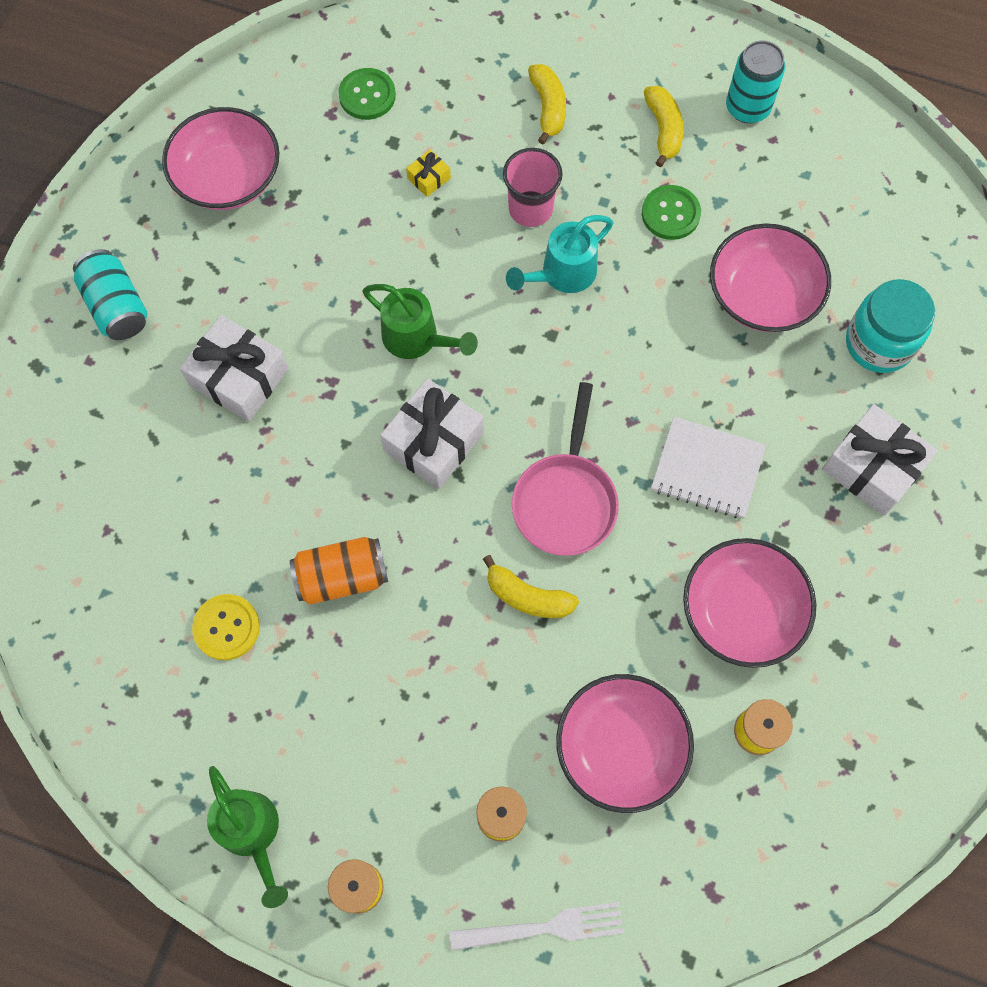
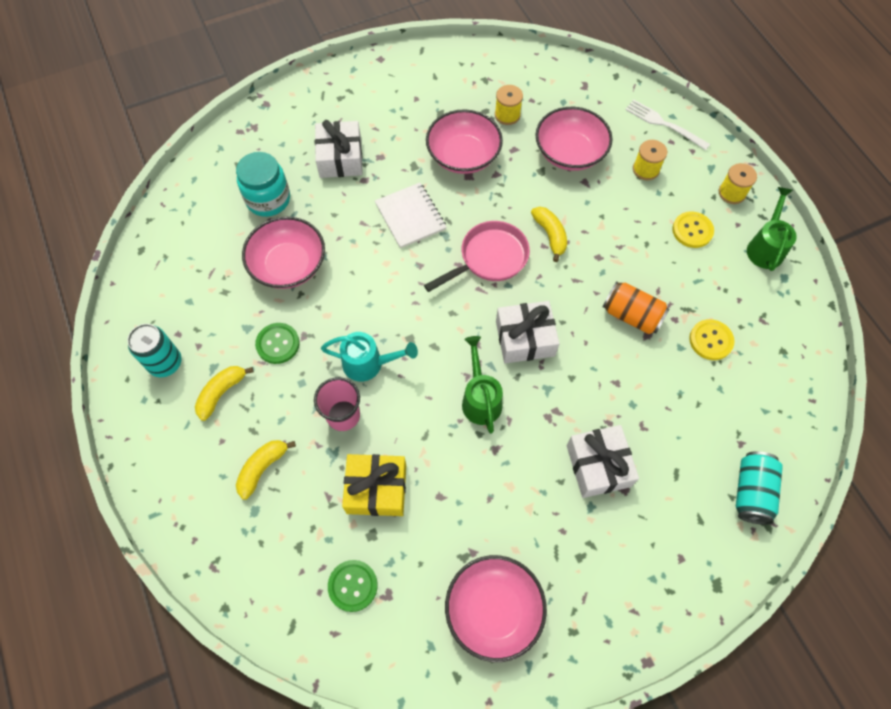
camera: 135 degrees left, 5 degrees down
turquoise can [73,249,147,340] -> turquoise can moved to [736,451,783,525]
yellow gift [406,149,451,197] -> yellow gift [342,454,406,516], size x2.17
none -> yellow button [672,211,714,248]

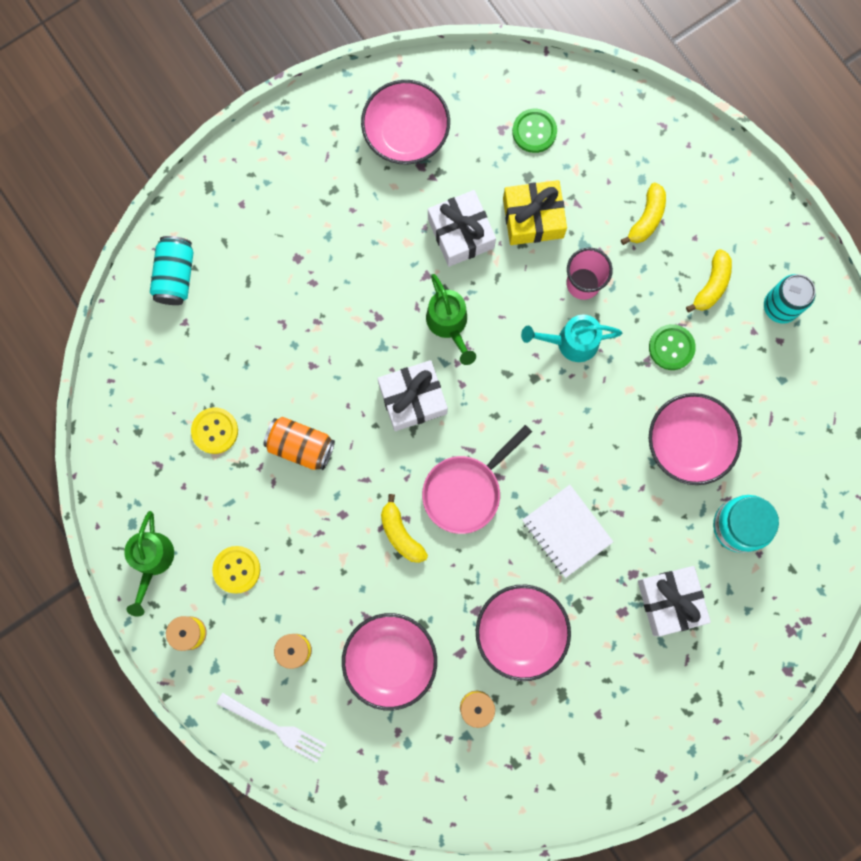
camera: 170 degrees right, 15 degrees up
white gift [566,425,639,498] -> white gift moved to [428,190,496,267]

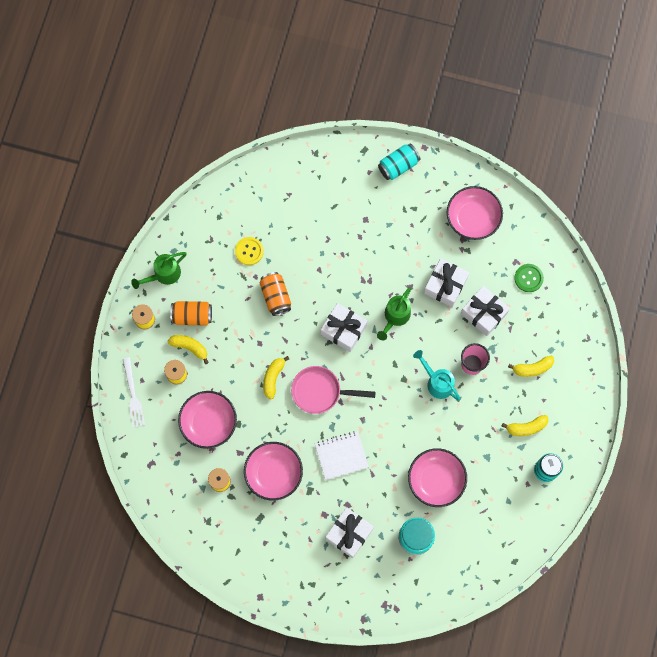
camera: 50 degrees right, 5 degrees down
turquoise can [150,236,194,305] -> turquoise can moved to [378,144,420,180]
yellow button [212,546,260,594] -> orange can [170,301,212,326]
yellow gift [503,180,567,245] -> white gift [461,286,510,336]
white notebook [522,485,613,578] -> white notebook turned 60 degrees clockwise [315,431,369,480]
green button [649,324,696,370] -> none
none -> yellow banana [167,335,209,364]

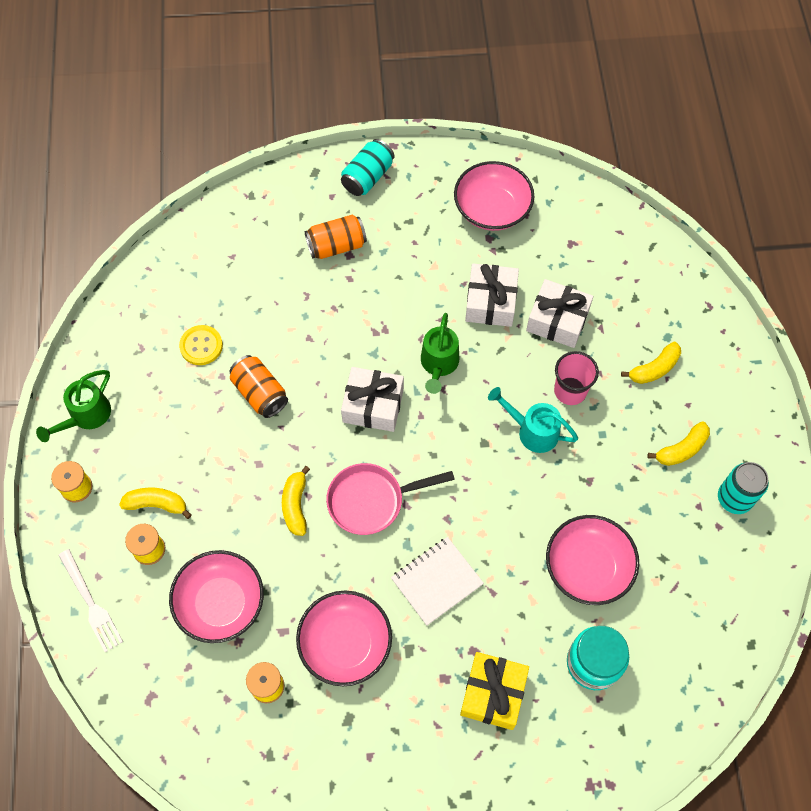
camera: 20 degrees left, 10 degrees down
orange can [170,301,212,326] -> orange can moved to [305,215,367,259]
white gift [326,507,374,558] -> yellow gift [460,652,529,730]
green button [514,264,544,292] -> none

